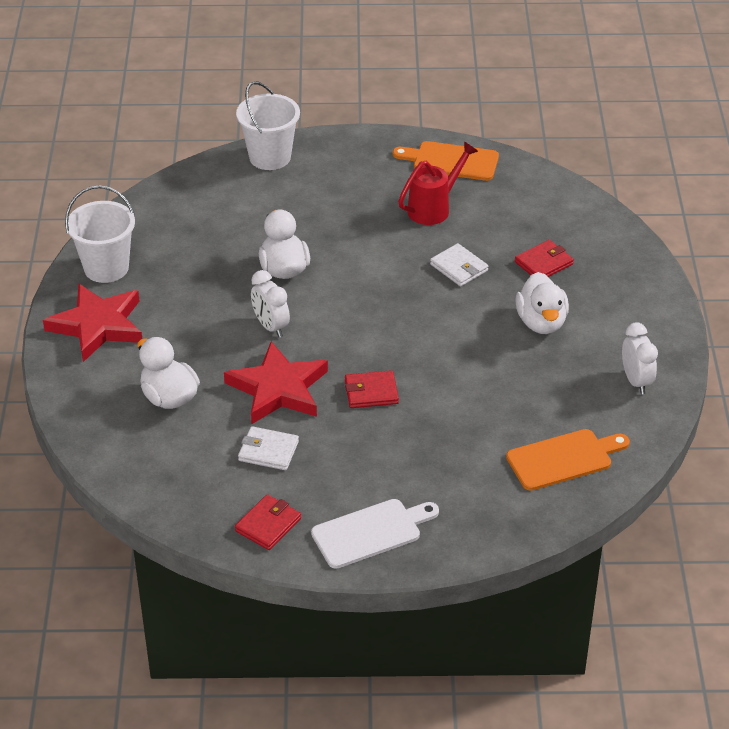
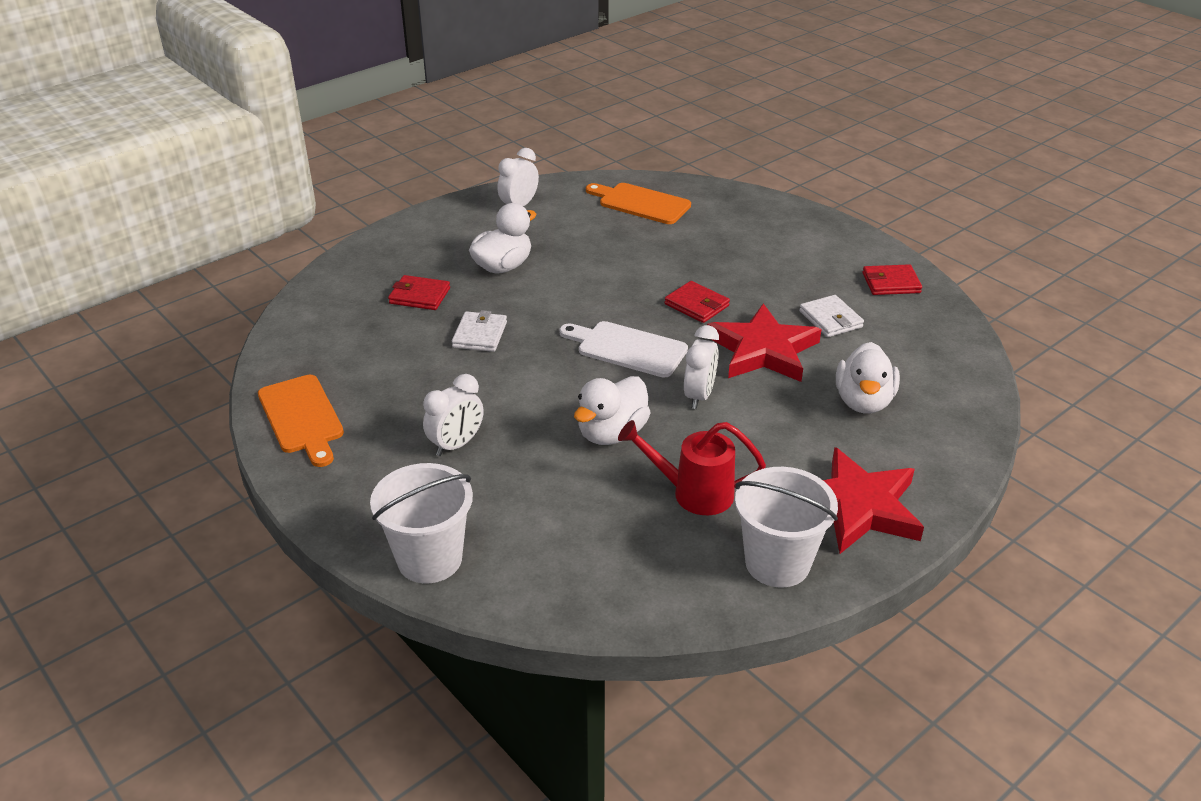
camera: 130 degrees left, 5 degrees down
white cutting board [311,499,439,569] -> white cutting board moved to [559,321,688,377]
red watering can [398,141,478,225] -> red watering can moved to [618,420,766,515]
none -> white clock [423,374,484,456]

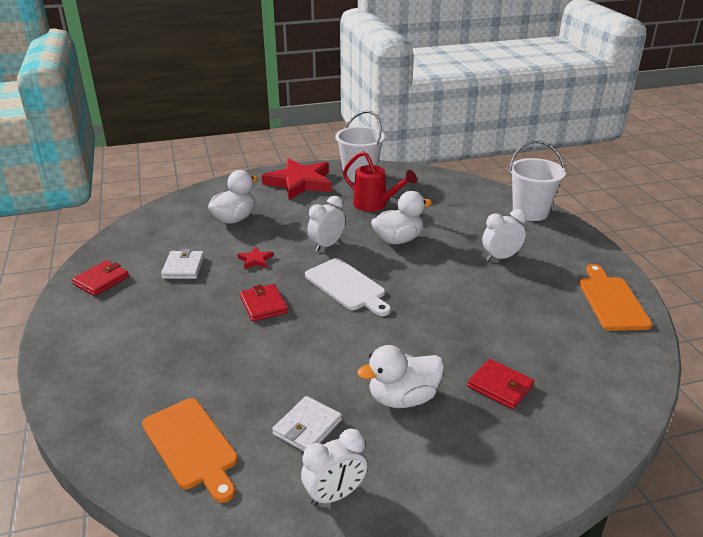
camera: 155 degrees left, 5 degrees down
white wallet [452,310,507,352] -> white wallet moved to [272,396,342,451]
red star [707,303,821,382] -> red star [238,246,273,269], size x0.41
red wallet [862,264,922,295] -> red wallet turned 75 degrees counterclockwise [72,260,129,296]

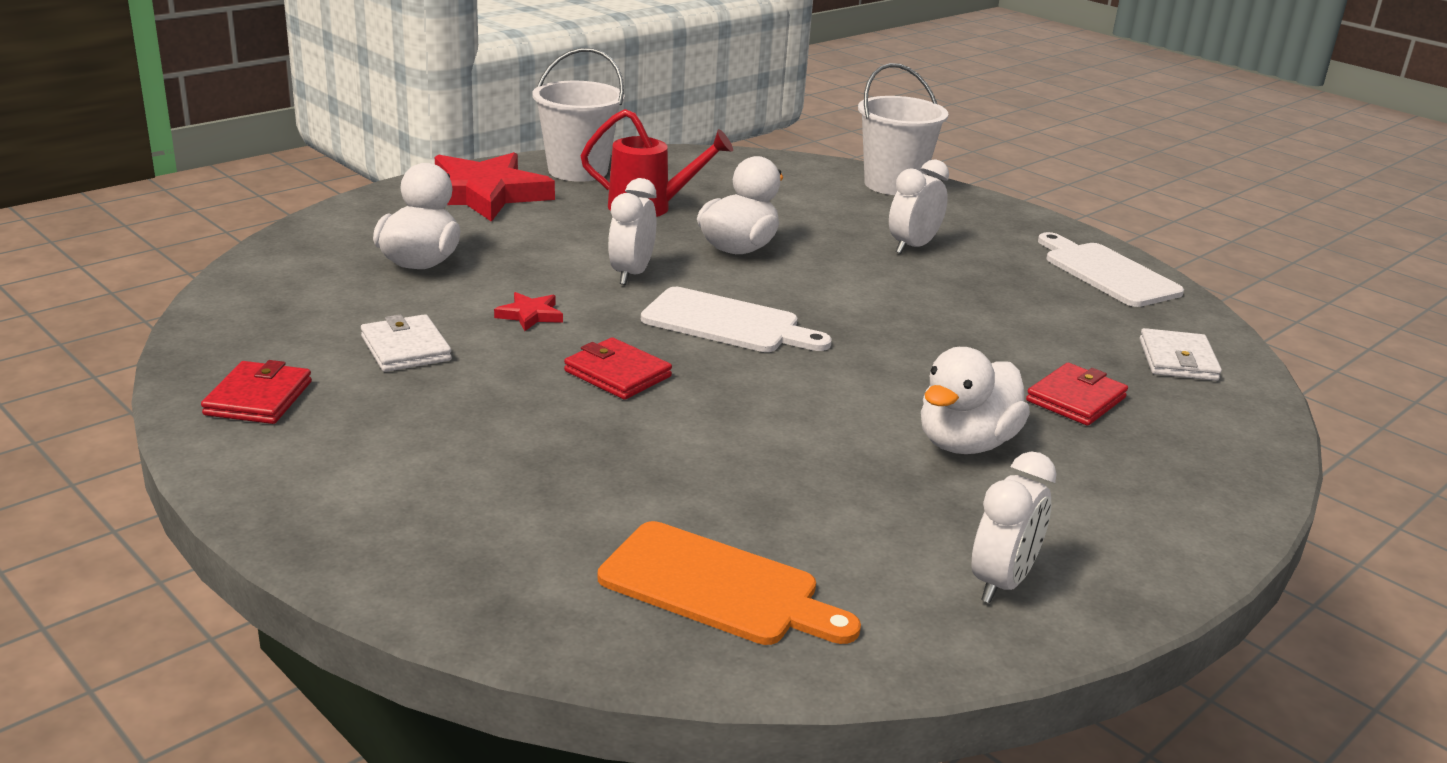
camera: 30 degrees left, 5 degrees down
white wallet [272,396,342,451] -> white wallet moved to [1139,328,1222,381]
red wallet [467,359,534,409] -> red wallet turned 60 degrees counterclockwise [1026,363,1128,426]
orange cutting board [579,264,652,331] -> white cutting board [1038,232,1184,307]

